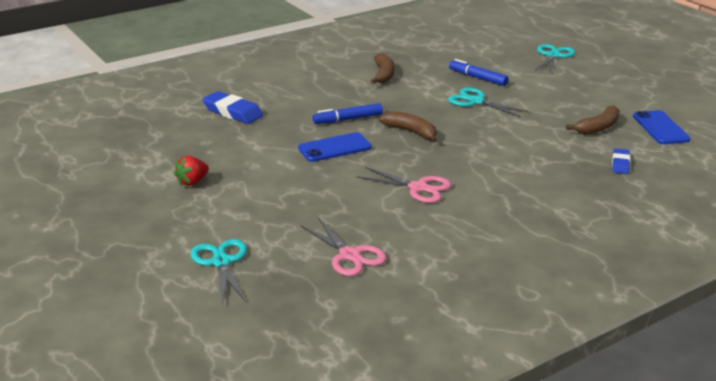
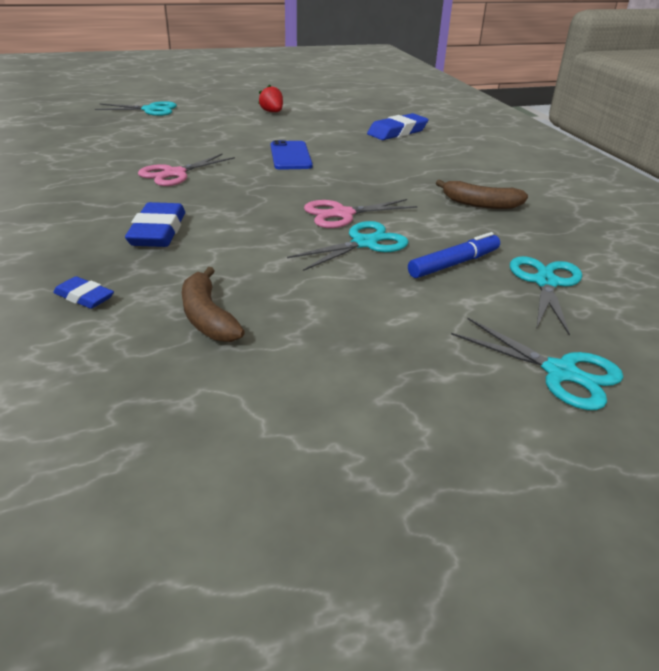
camera: 105 degrees right, 5 degrees up
pink scissors [301,218,386,276] -> pink scissors moved to [304,199,418,228]
blue marker [313,103,383,124] -> none
brown banana [379,111,437,143] -> none
blue phone [633,110,691,144] -> none
none -> blue eraser [125,202,185,247]
none -> turquoise scissors [510,256,582,336]

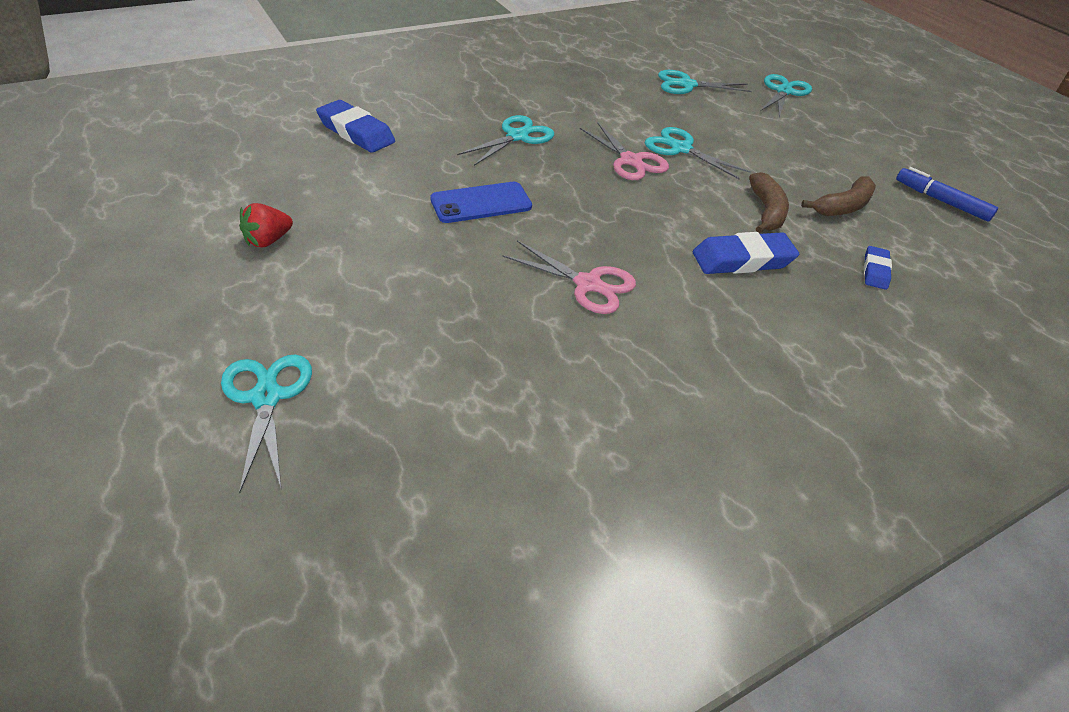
camera: 105 degrees left, 10 degrees up
blue marker [408,232,500,278] -> blue marker moved to [896,167,998,222]
brown banana [436,180,528,209] -> brown banana moved to [749,172,789,234]
none -> turquoise scissors [457,115,554,166]

